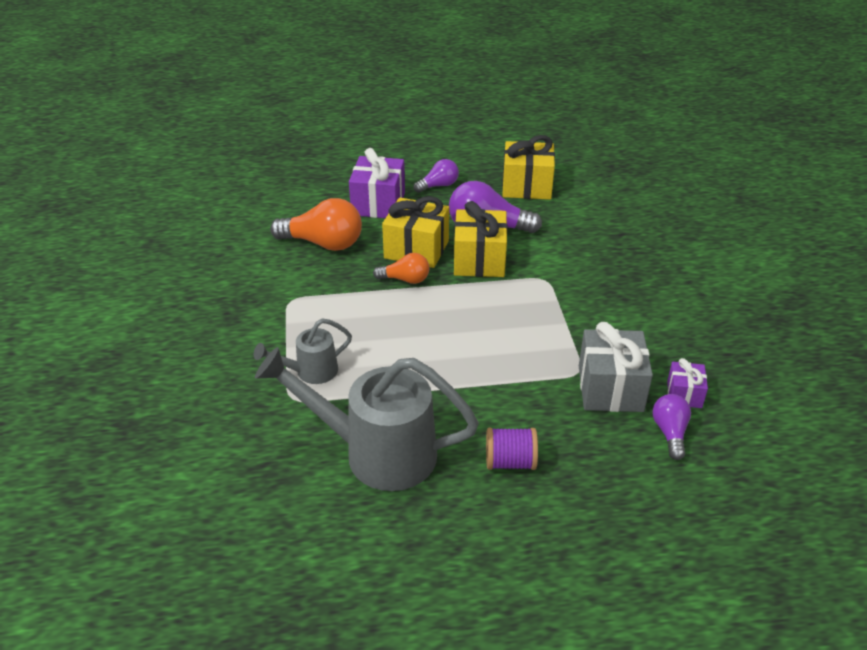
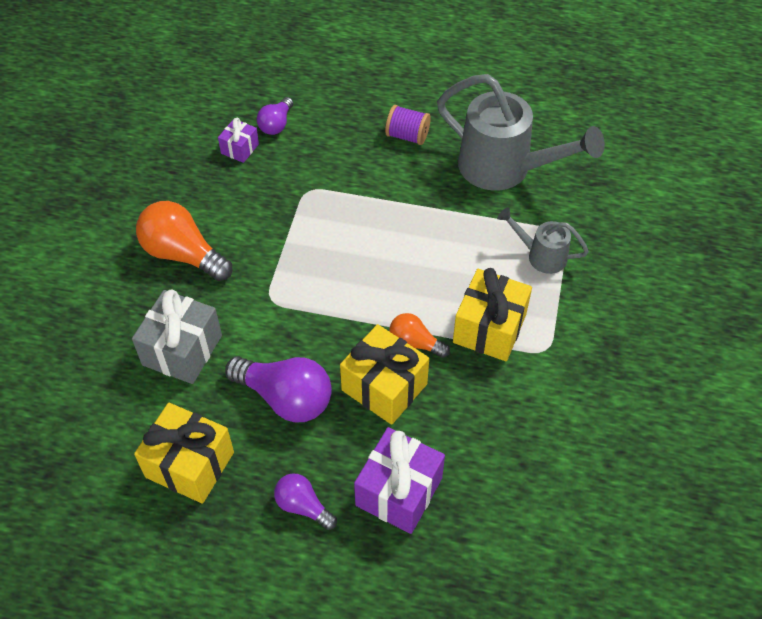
camera: 160 degrees left, 15 degrees up
grey watering can [254,318,352,384] -> grey watering can turned 150 degrees counterclockwise [497,207,589,274]
orange light bulb [270,198,362,251] -> orange light bulb moved to [136,201,232,281]
purple light bulb [413,159,459,193] -> purple light bulb turned 45 degrees clockwise [274,473,337,530]
yellow gift [454,201,507,277] -> yellow gift moved to [453,268,532,361]
grey gift [579,322,653,412] -> grey gift moved to [132,289,222,384]

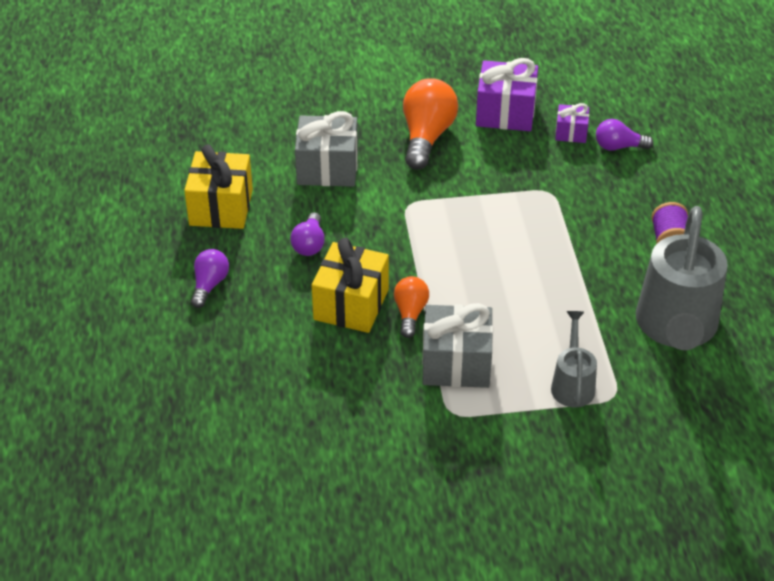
camera: 70 degrees right, 10 degrees down
purple light bulb [225,356,332,422] -> purple light bulb [290,212,325,256], size x0.57
purple gift [354,427,445,534] -> purple gift moved to [476,58,538,131]
yellow gift [453,268,532,361] -> grey gift [422,303,493,388]

